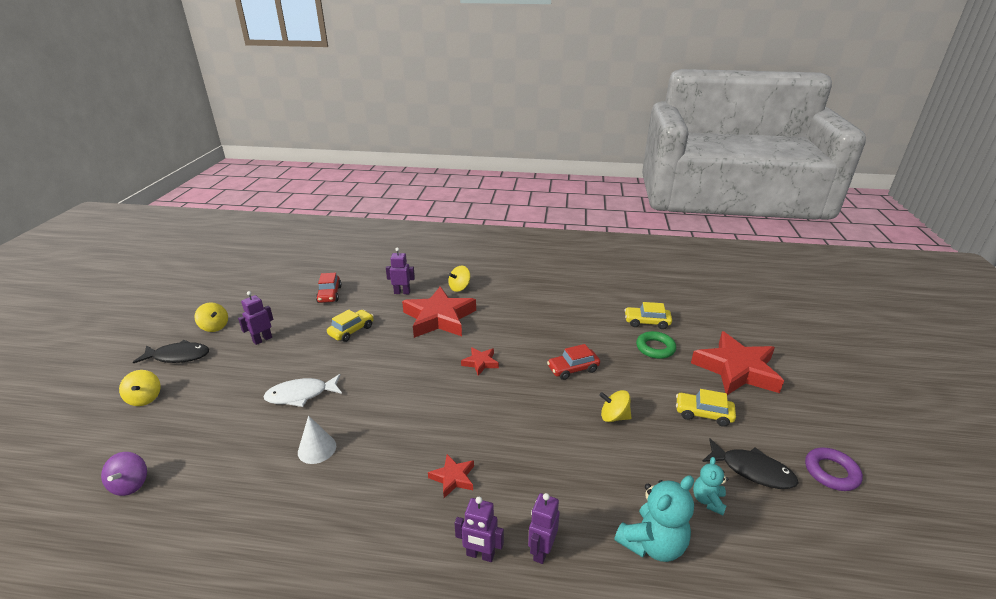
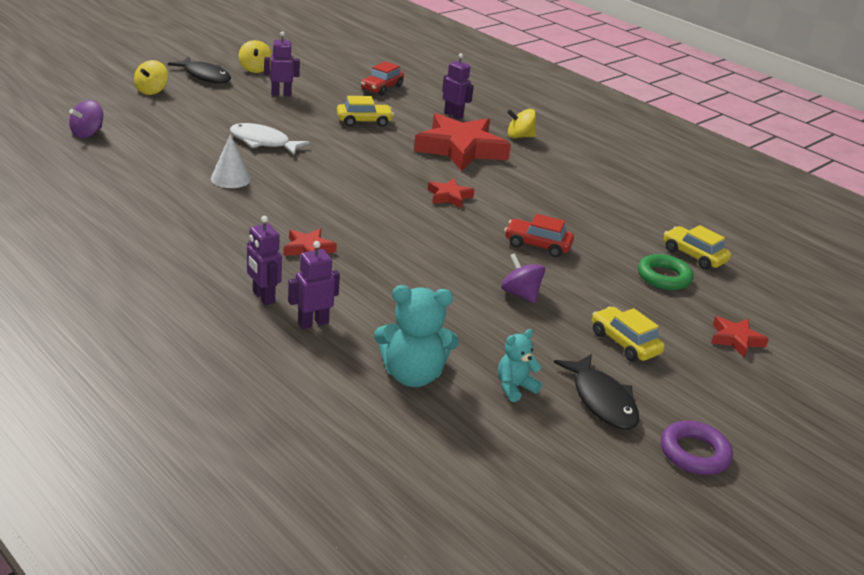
camera: 35 degrees right, 0 degrees up
yellow spinning top [599,390,631,422] -> purple spinning top [501,253,545,303]
red star [691,331,784,395] -> red star [711,316,769,358], size x0.45

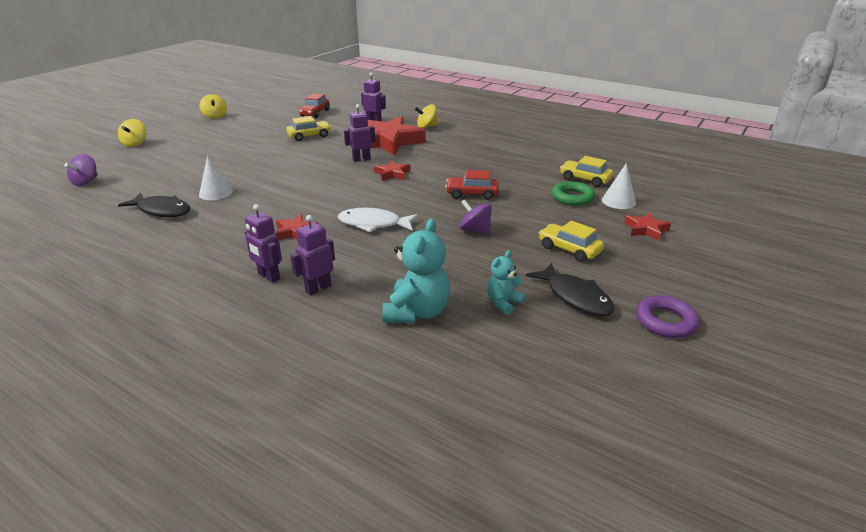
camera: 10 degrees left, 0 degrees up
black fish [168,57,231,83] -> black fish moved to [118,193,190,217]
white fish [230,123,310,155] -> white fish moved to [338,208,418,232]
purple robot [264,31,300,96] -> purple robot moved to [344,104,375,162]
turquoise teddy bear [374,285,459,387] -> turquoise teddy bear turned 60 degrees counterclockwise [382,218,450,323]
none -> white cone [602,163,636,209]

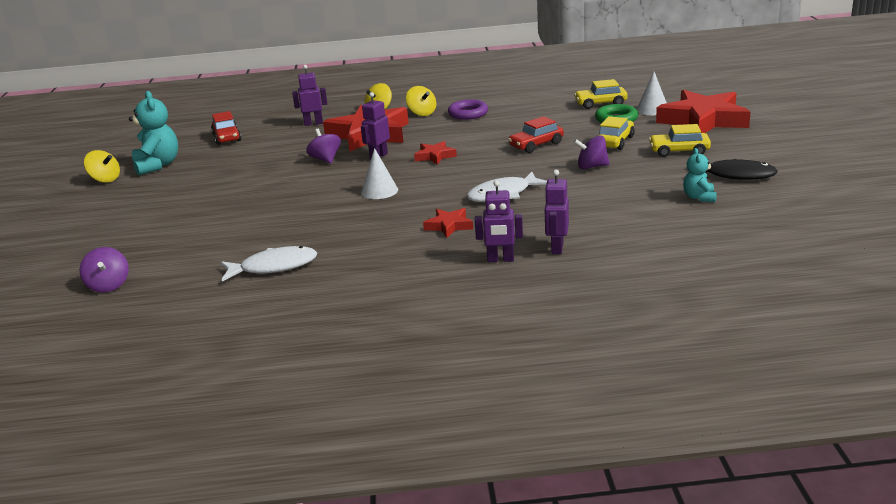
camera: 35 degrees left, 5 degrees down
yellow spinning top [118,119,146,147] -> yellow spinning top moved to [406,86,436,116]
black fish [118,193,190,217] -> white fish [221,246,317,281]
white cone [199,155,233,200] -> white cone moved to [361,148,398,199]
yellow car [286,116,331,141] -> yellow car moved to [598,116,635,150]
turquoise teddy bear [382,218,450,323] -> turquoise teddy bear moved to [129,91,178,175]
red star [624,213,671,241] -> red star [656,90,750,133], size x2.20
purple ring [636,295,700,338] -> purple ring moved to [448,99,488,120]
none -> purple spinning top [306,129,341,164]

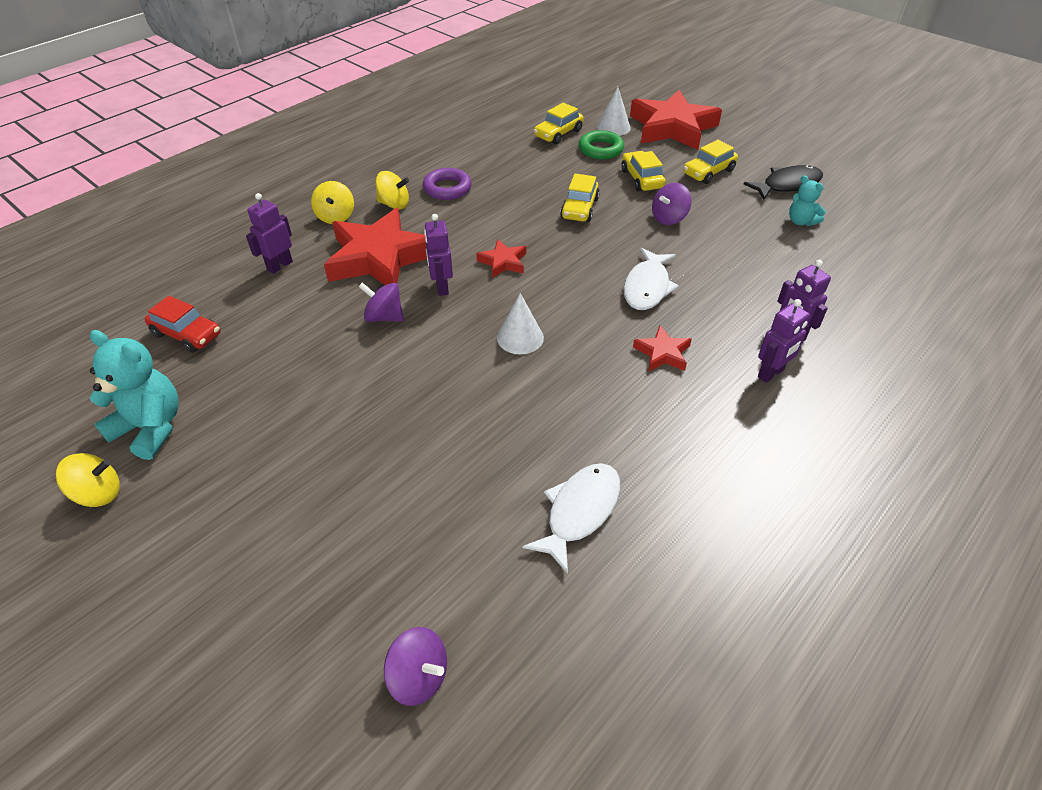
camera: 45 degrees left, 20 degrees up
red car [508,116,564,153] -> yellow car [560,174,600,222]

